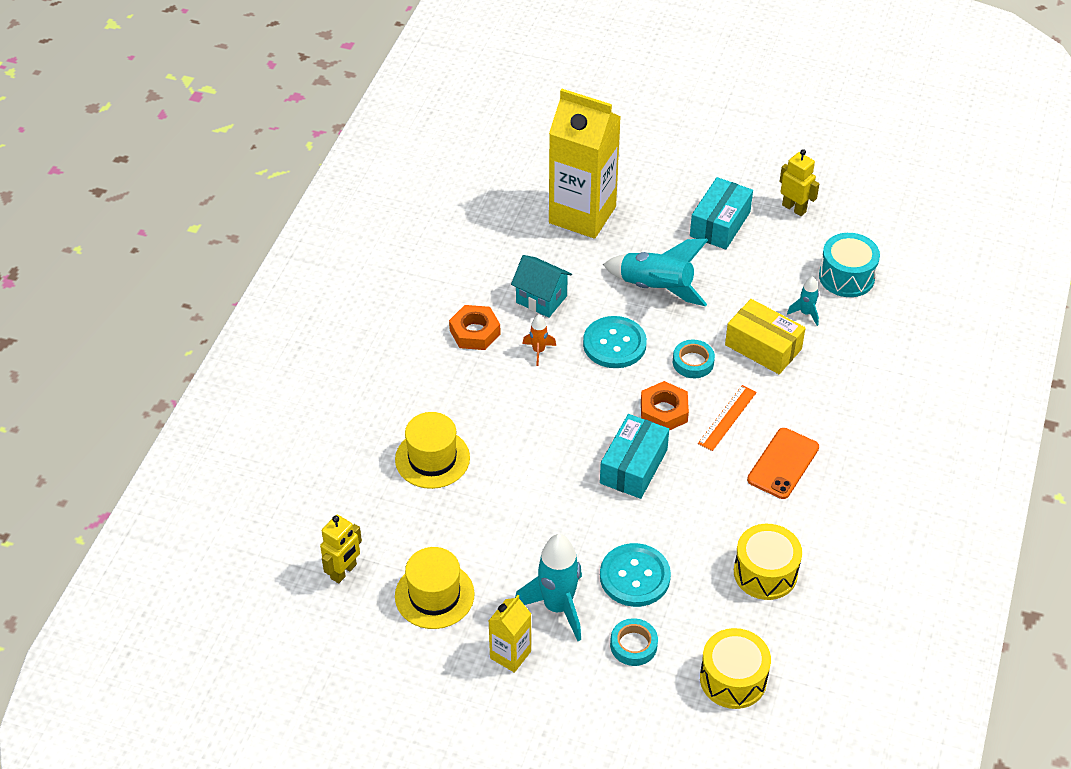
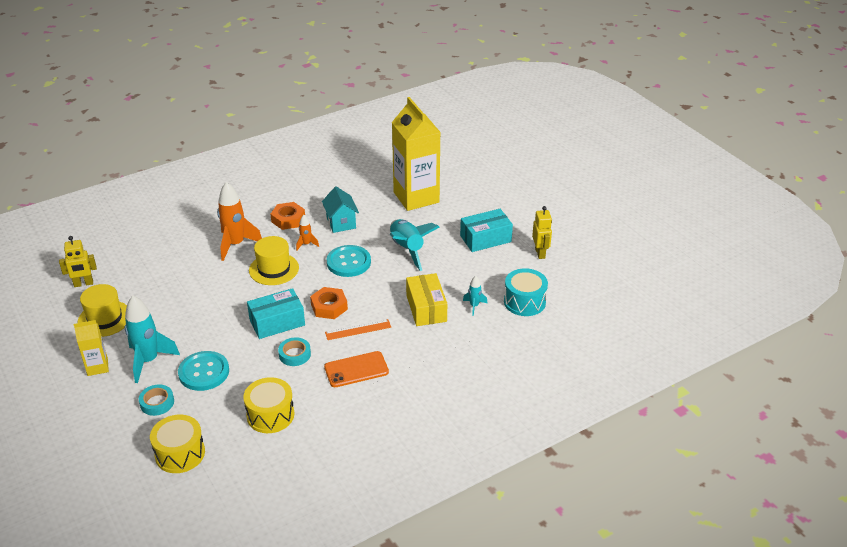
camera: 40 degrees right, 10 degrees down
yellow hat [395,412,470,489] -> yellow hat moved to [249,236,299,285]
turquoise tape [673,340,715,378] -> turquoise tape moved to [278,337,311,366]
none -> orange rocket [217,182,262,261]

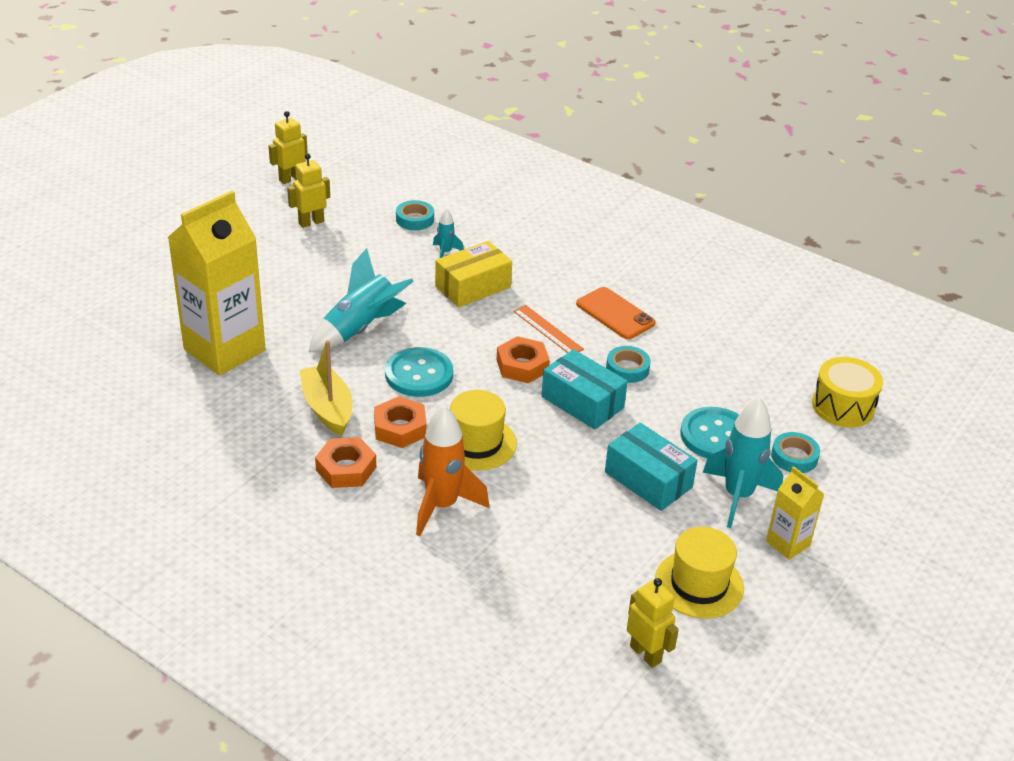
camera: 115 degrees left, 0 degrees up
yellow drum [243,377,294,433] -> none
orange rocket [296,215,319,251] -> orange nut [374,396,427,448]
turquoise house [322,186,359,233] -> yellow boat [299,340,353,436]
turquoise box [460,209,513,252] -> turquoise box moved to [605,423,698,511]
turquoise drum [504,268,548,316] -> turquoise tape [396,200,434,230]
none -> yellow robot [269,111,308,184]

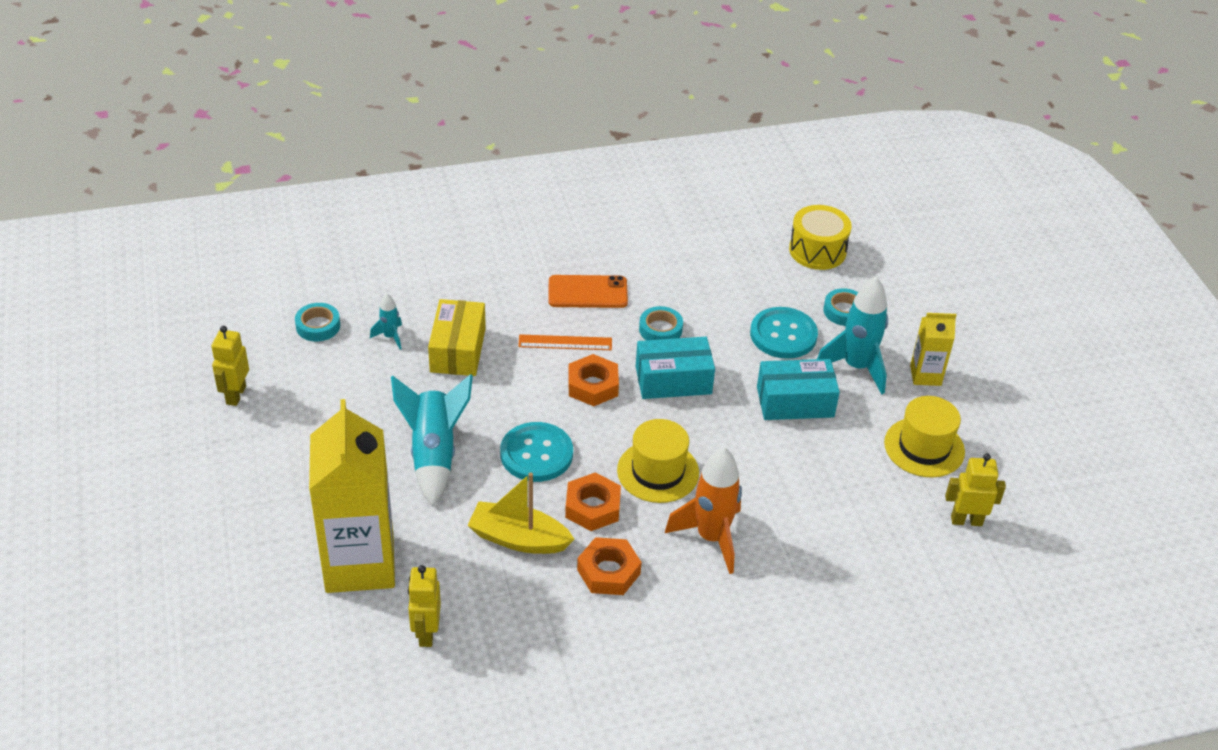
camera: 50 degrees left, 5 degrees up
yellow robot [269,111,308,184] -> yellow robot moved to [408,565,441,647]

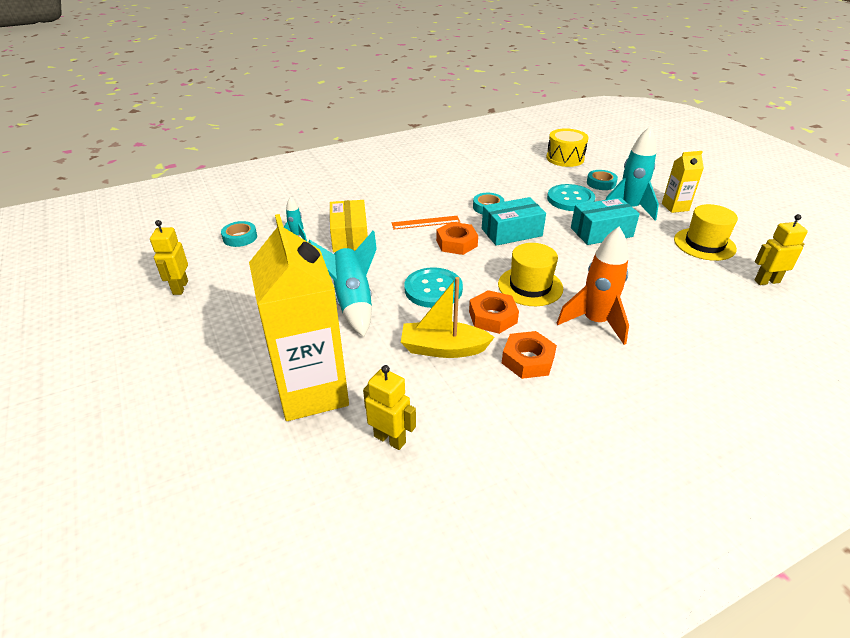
camera: 10 degrees left, 5 degrees down
yellow robot [408,565,441,647] -> yellow robot turned 135 degrees clockwise [363,365,416,450]
orange phone [549,275,628,308] -> none

